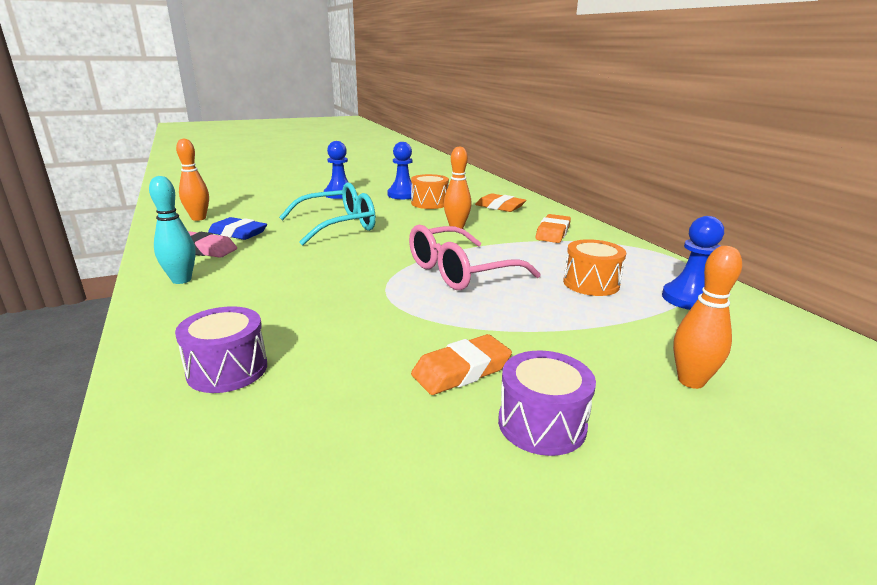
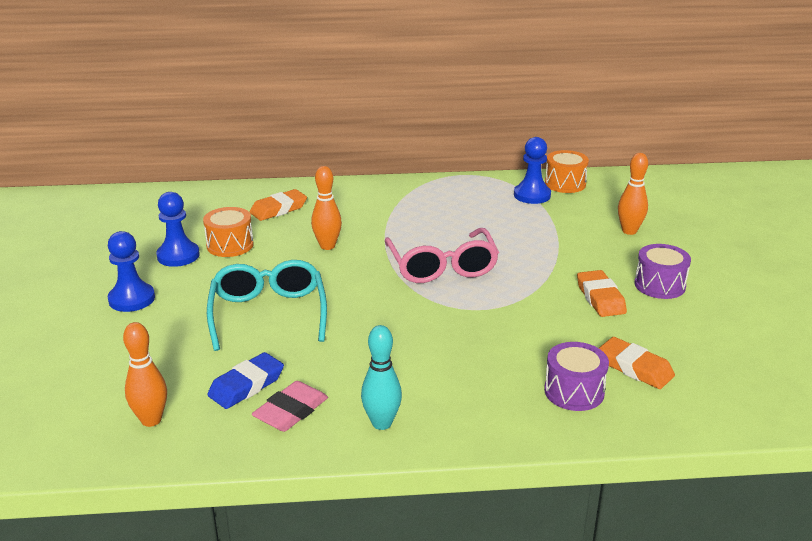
camera: 70 degrees left, 5 degrees up
orange eraser [536,214,571,243] -> orange eraser moved to [599,337,675,389]
orange drum [563,239,626,296] -> orange drum moved to [545,150,589,193]

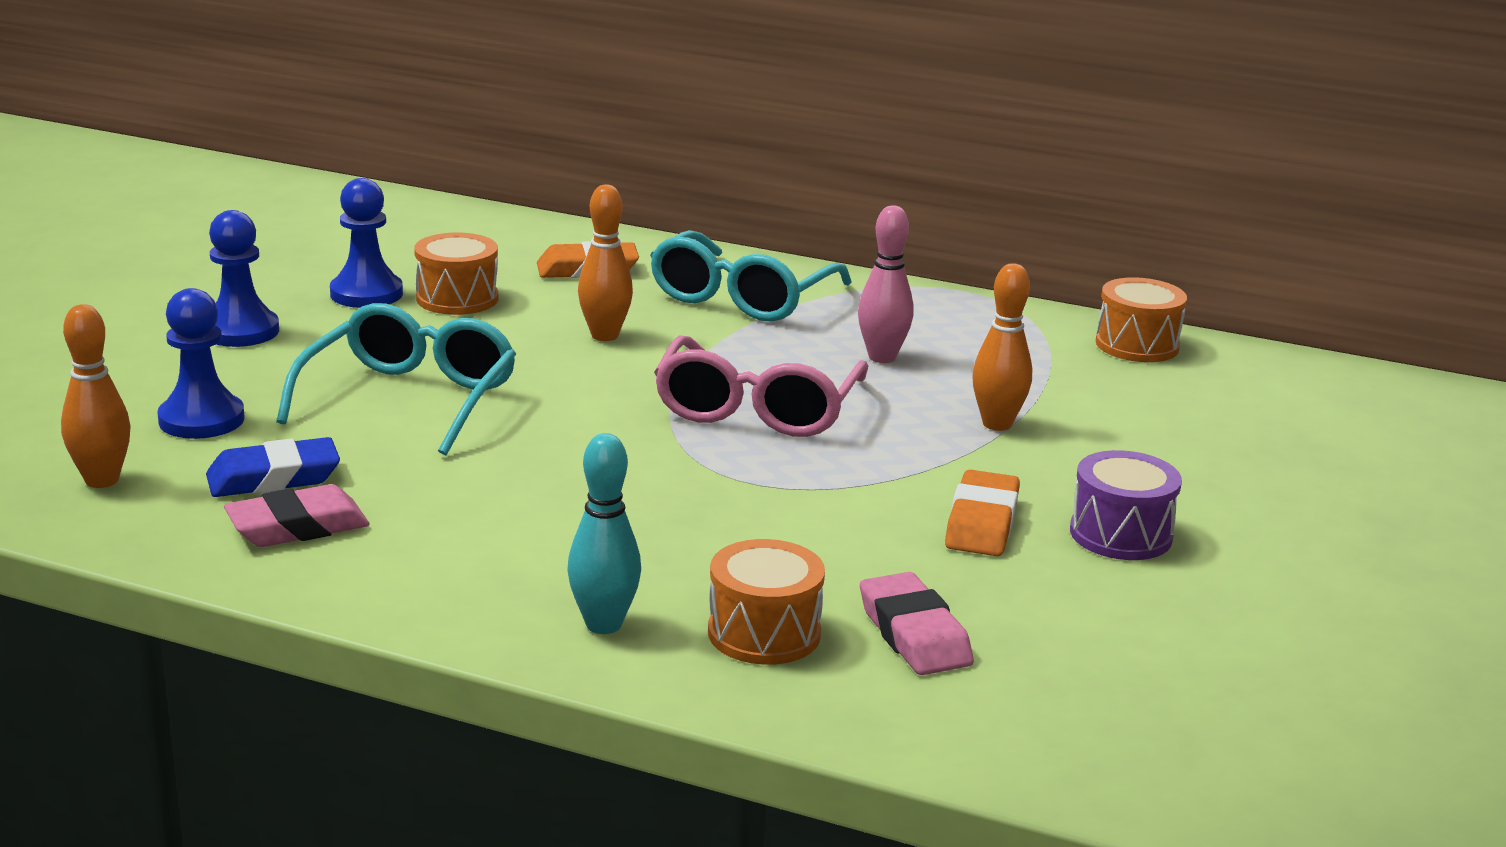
camera: 25 degrees right, 5 degrees down
turquoise bowling pin [361,325,402,430] -> turquoise bowling pin moved to [567,433,641,634]
blue pawn [514,137,551,204] -> blue pawn moved to [158,288,244,439]
purple drum [544,342,609,411] -> orange drum [708,539,825,665]
orange eraser [599,337,675,389] -> pink eraser [860,572,974,675]
orange bowling pin [618,153,648,235] -> orange bowling pin moved to [972,263,1032,431]
none -> turquoise glasses [650,230,852,322]
none -> pink bowling pin [858,205,913,363]

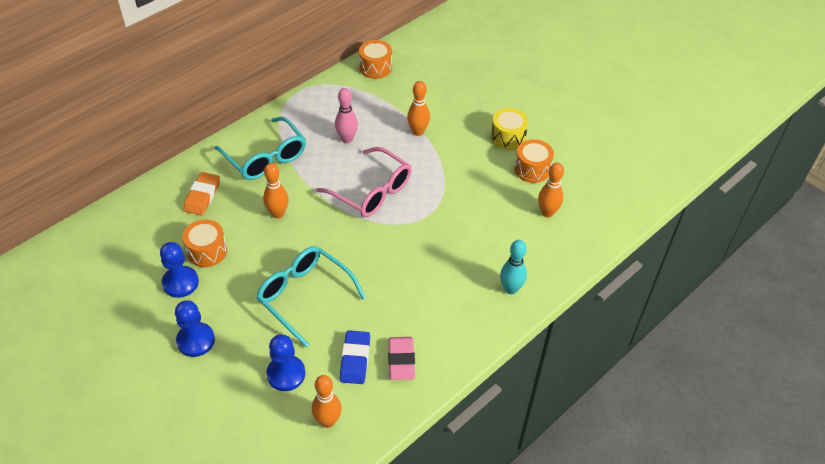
camera: 65 degrees left, 25 degrees up
orange drum [708,539,825,665] -> orange drum moved to [514,139,554,183]
pink eraser [860,572,974,675] -> orange bowling pin [538,162,564,217]
orange eraser [945,470,1020,556] -> none
purple drum [1070,450,1182,560] -> yellow drum [491,108,528,150]

